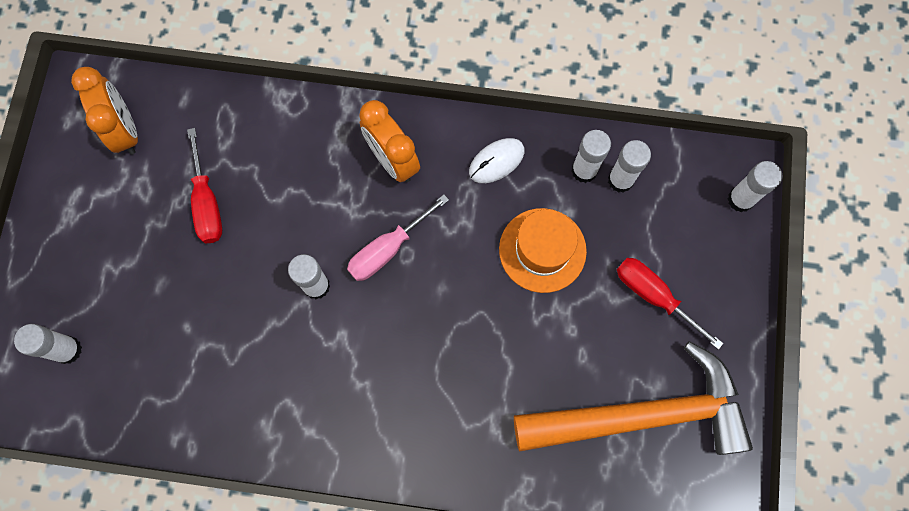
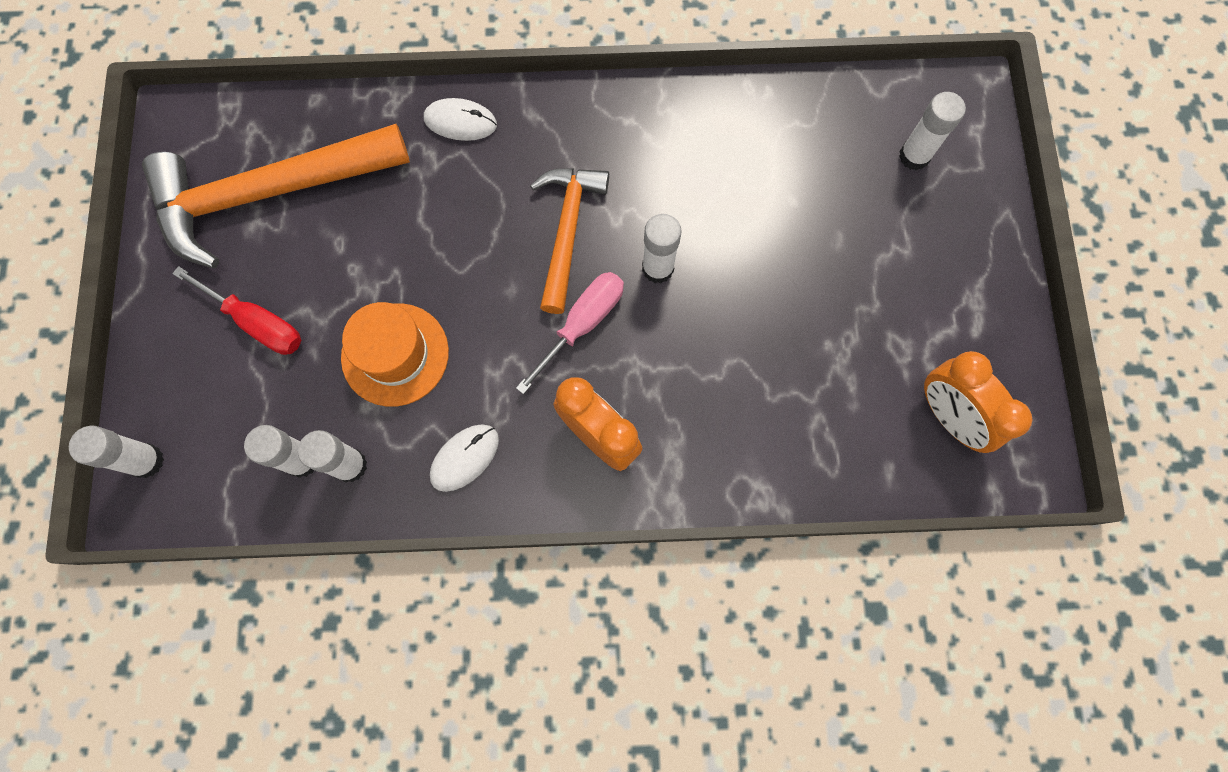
camera: 170 degrees right, 0 degrees up
red screwdriver [187,128,222,243] -> none
none -> white mouse [424,98,497,141]
none -> orange hammer [530,168,609,314]

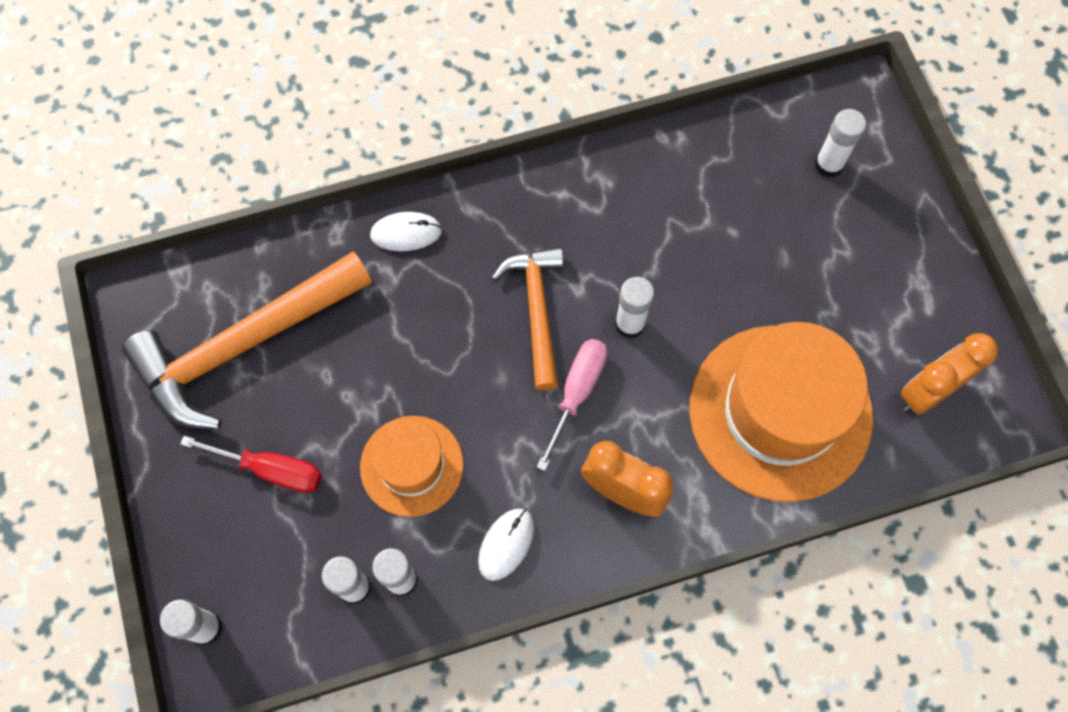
camera: 15 degrees left, 5 degrees down
orange clock [924,351,1033,453] -> orange clock turned 105 degrees clockwise [901,333,998,415]
none -> orange hat [689,322,873,502]

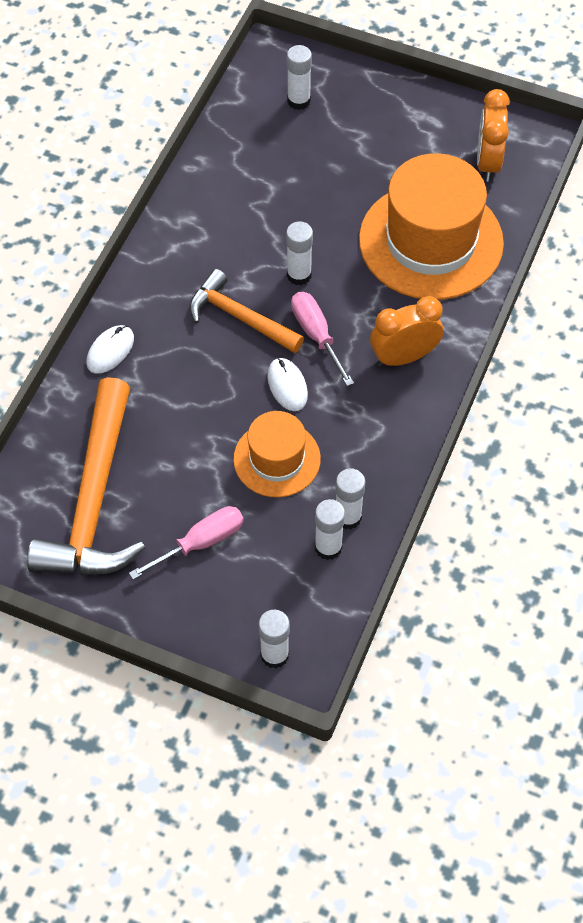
camera: 50 degrees left, 10 degrees down
red screwdriver [180,436,322,493] -> pink screwdriver [129,506,244,580]
white mouse [478,508,534,581] -> white mouse moved to [268,358,308,411]

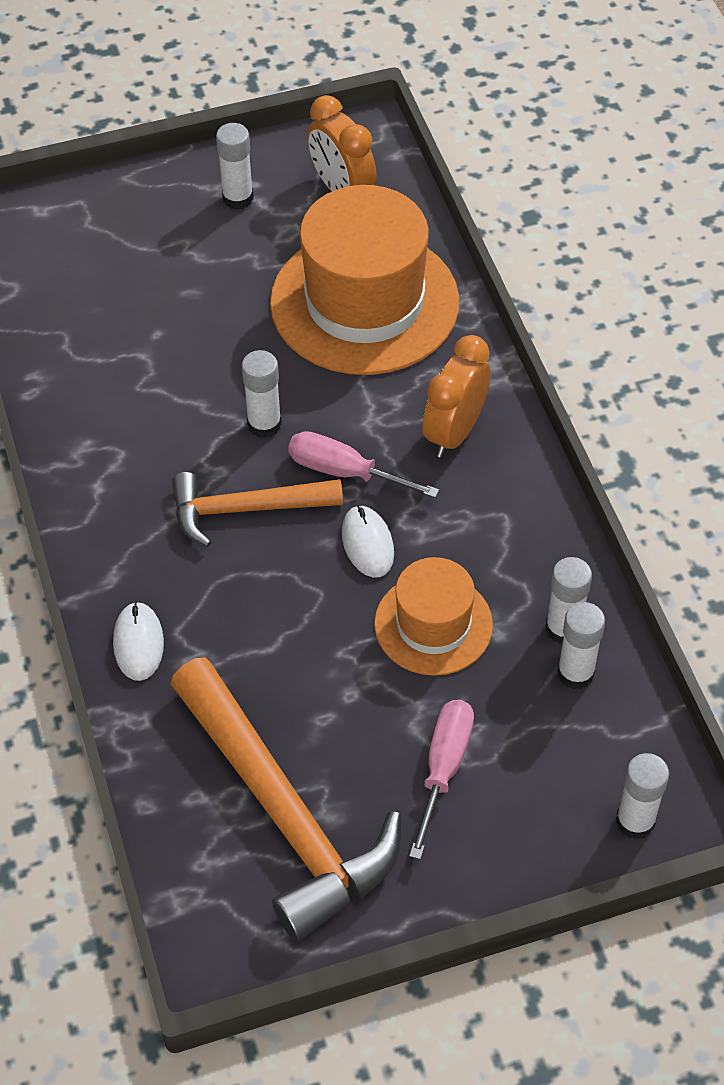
camera: 40 degrees left, 5 degrees down
white mouse [268,358,308,411] -> white mouse turned 45 degrees clockwise [342,505,394,578]
white glue stick [287,45,312,110] -> white glue stick moved to [216,123,253,210]

